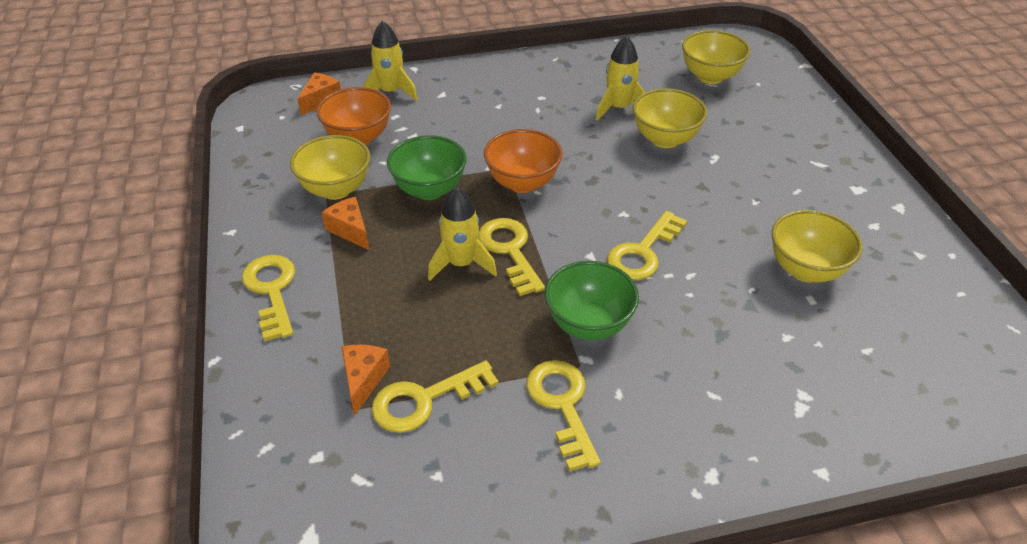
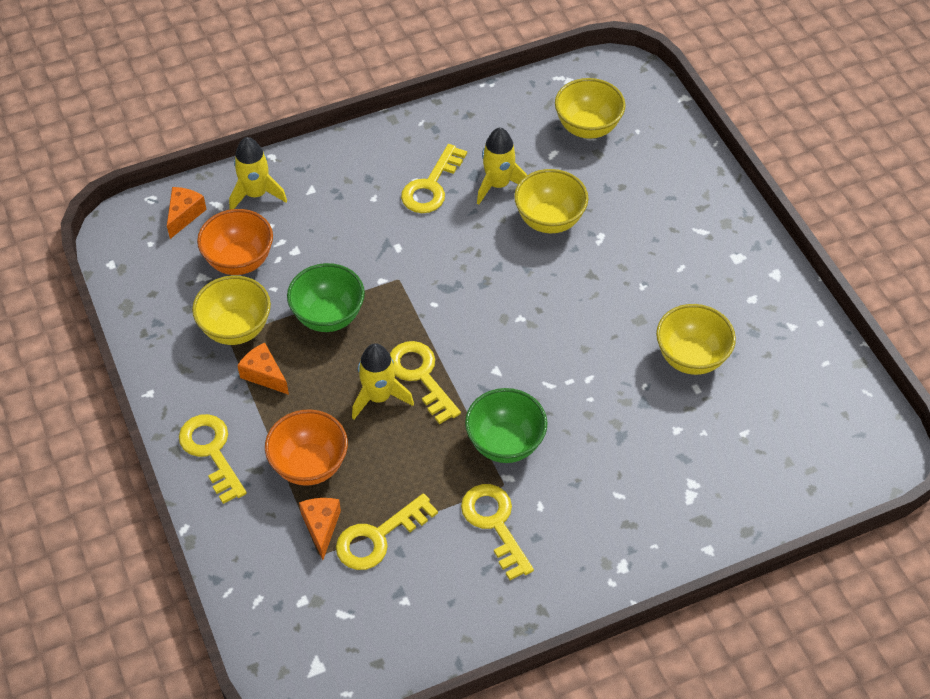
camera: 10 degrees left, 10 degrees up
orange bowl [484,129,563,193] -> orange bowl moved to [265,409,348,486]
yellow key [607,211,687,280] -> yellow key moved to [401,144,467,213]

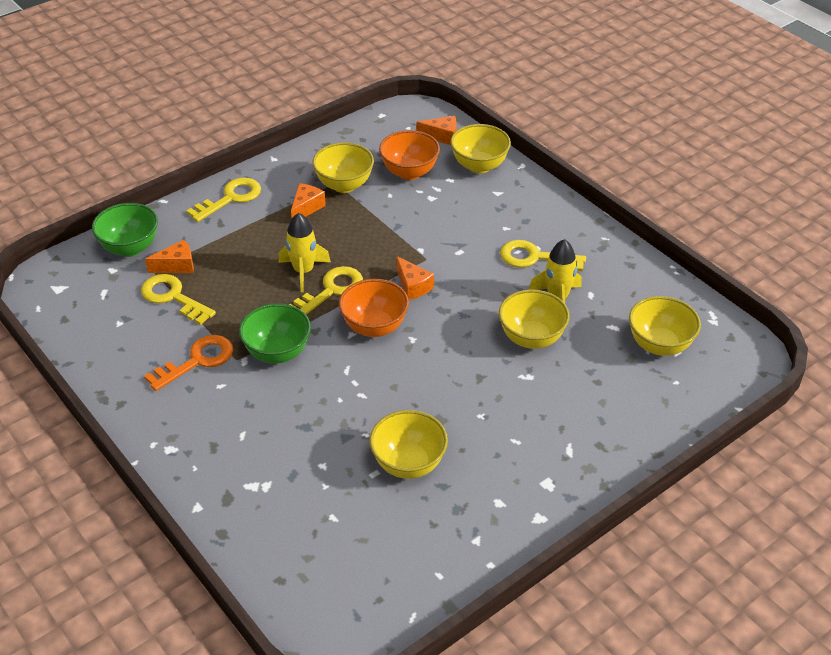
camera: 75 degrees right, 10 degrees down
yellow rocket [229,137,287,210] -> yellow bowl [450,124,511,173]
orange bowl [265,409,348,486] -> orange bowl moved to [339,279,409,337]
green bowl [287,263,365,332] -> green bowl moved to [92,203,158,257]
yellow key [461,484,534,580] -> orange key [144,335,233,391]
none -> orange cheese [396,256,434,300]

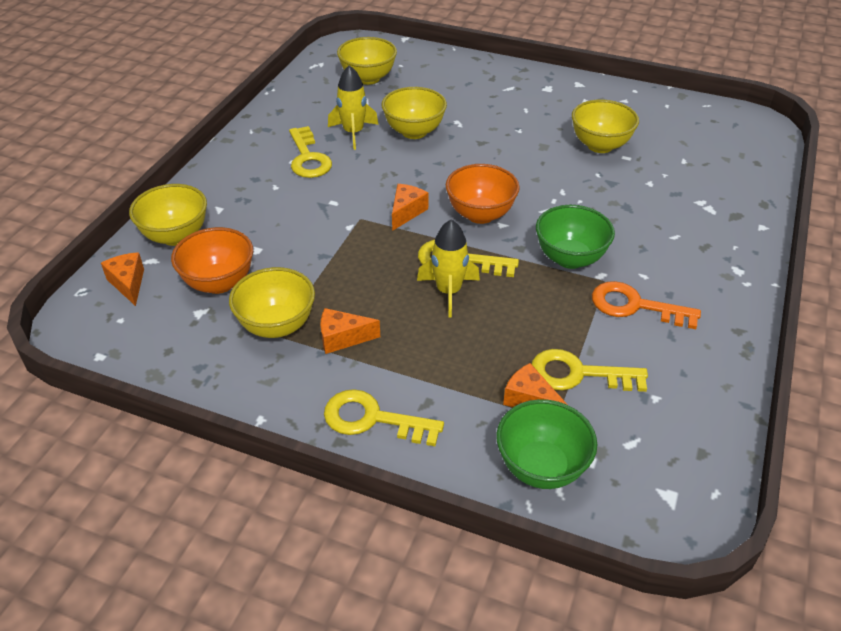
camera: 120 degrees left, 0 degrees up
yellow key [141,274,216,325] -> yellow key turned 90 degrees clockwise [532,349,648,392]

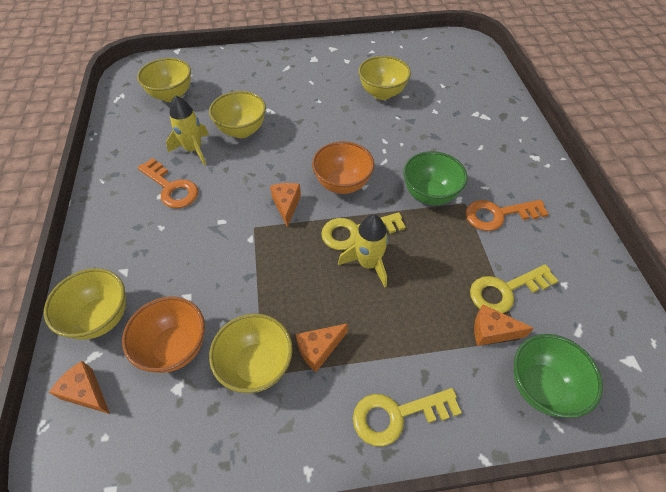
camera: 30 degrees left, 10 degrees up
yellow key [289,126,332,178] -> orange key [137,158,198,208]

